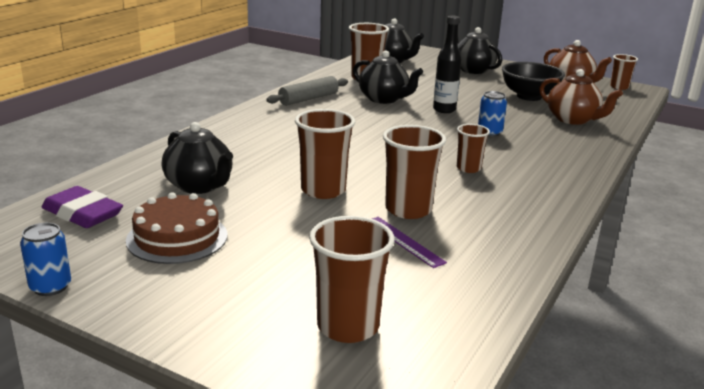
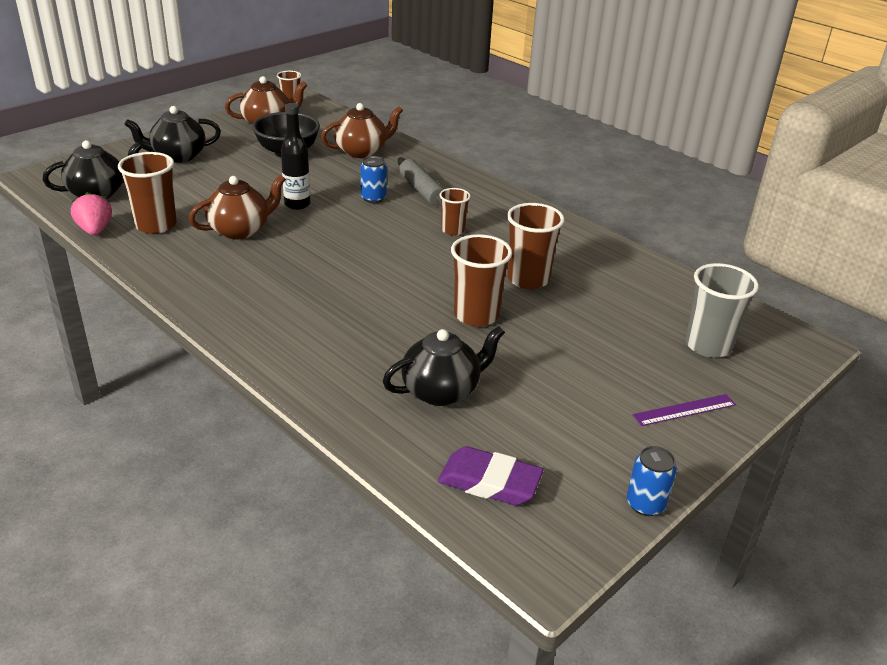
camera: 75 degrees left, 10 degrees up
purple eraser [42,186,123,228] -> purple eraser turned 60 degrees clockwise [438,446,543,506]
brown cake [126,192,227,264] -> none
grey rolling pin [266,76,348,106] -> grey rolling pin moved to [397,157,444,206]
brown cup [309,216,395,343] -> grey cup [685,263,759,358]
black teapot [353,50,423,104] -> brown teapot [189,175,286,239]
purple ruler [372,217,447,268] -> purple ruler moved to [633,394,736,426]
none -> pink strawberry [71,192,112,235]

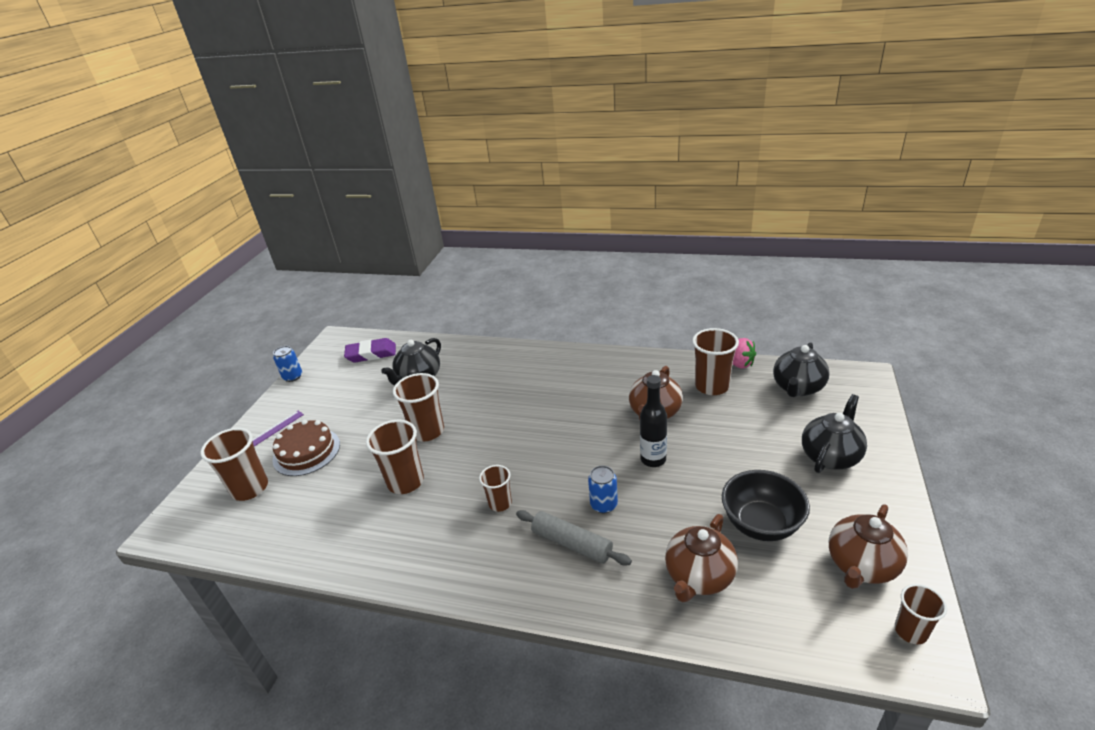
camera: 155 degrees right, 0 degrees up
grey cup [685,263,759,358] -> brown cup [201,428,268,501]
none -> brown cake [273,420,340,476]

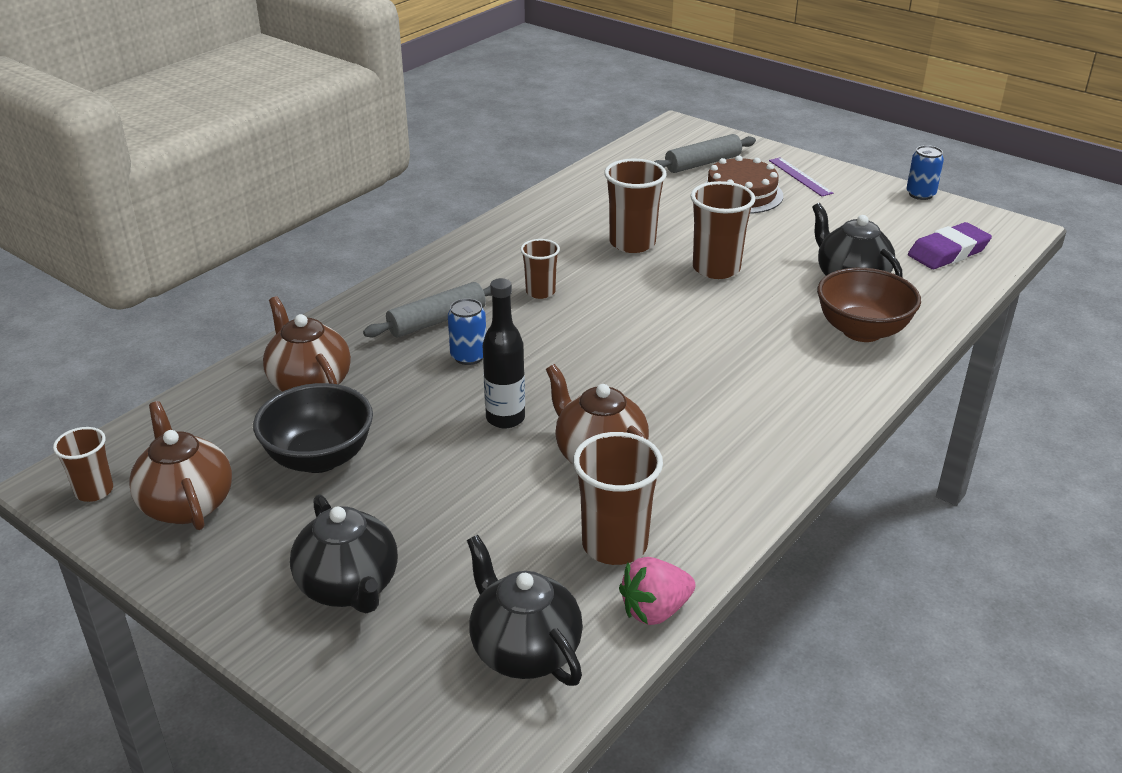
camera: 110 degrees right, 0 degrees up
brown cup [201,428,268,501] -> grey rolling pin [654,134,756,173]
purple eraser [344,338,396,363] -> purple eraser turned 45 degrees clockwise [908,222,992,269]
none -> brown bowl [817,268,921,342]

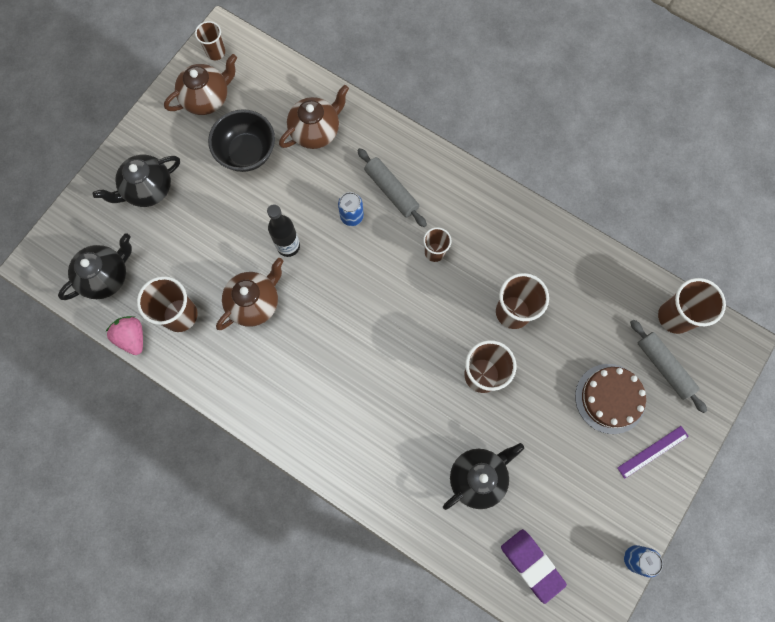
camera: 85 degrees right, 40 degrees up
brown bowl [817,268,921,342] -> none
none -> brown cup [658,278,726,334]

